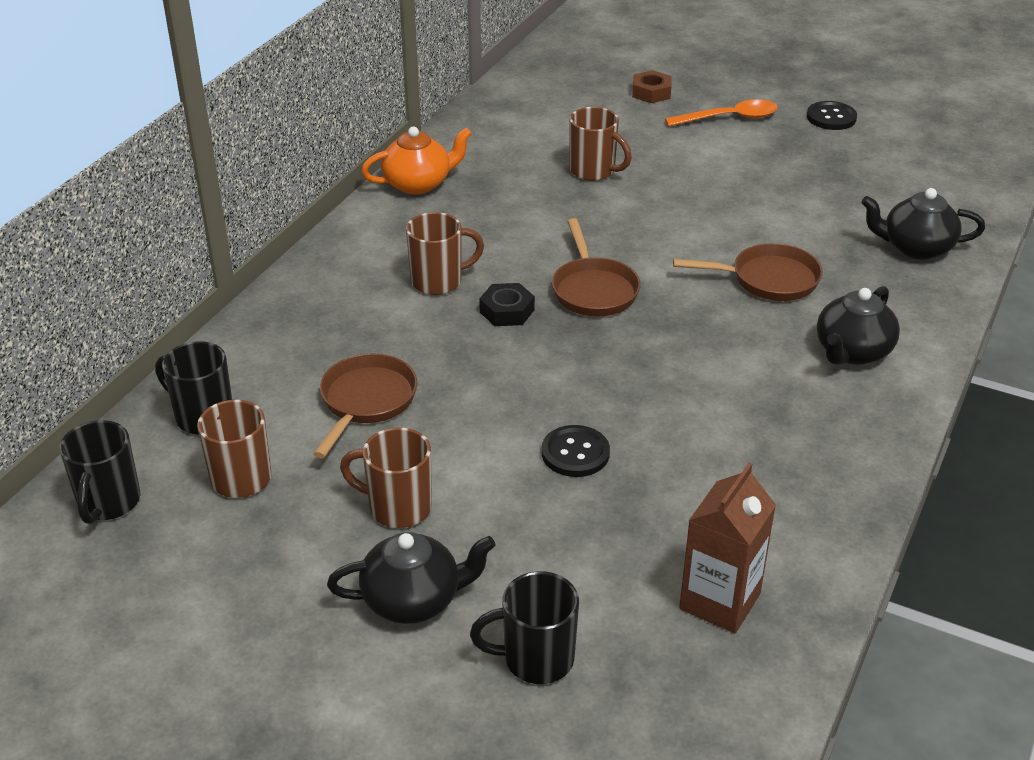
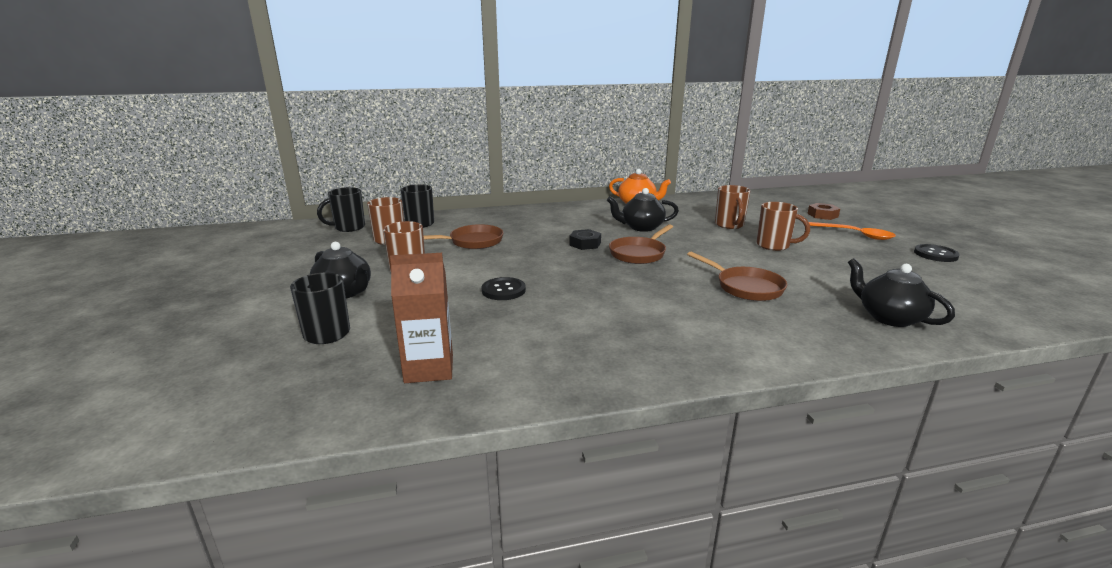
camera: 50 degrees right, 15 degrees down
brown mug [406,212,484,295] -> brown mug moved to [756,202,810,251]
black teapot [817,286,900,365] -> black teapot moved to [607,188,679,232]

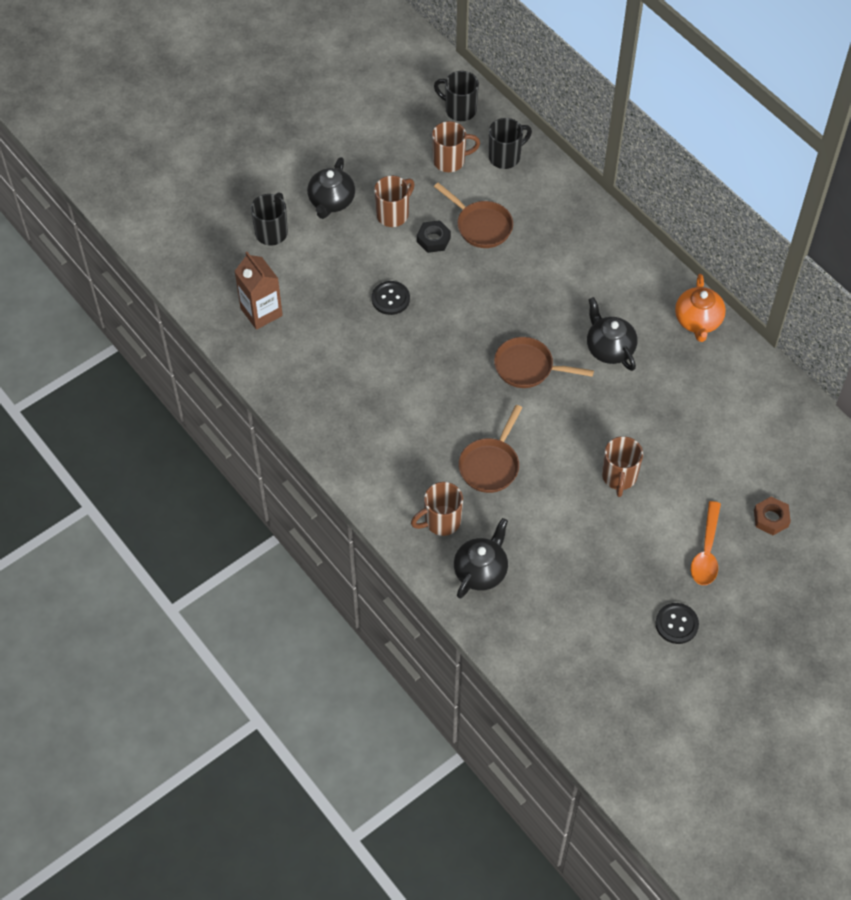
camera: 65 degrees right, 35 degrees up
black nut [569,229,601,250] -> black nut moved to [417,220,451,253]
brown mug [715,185,750,229] -> brown mug moved to [411,482,463,536]

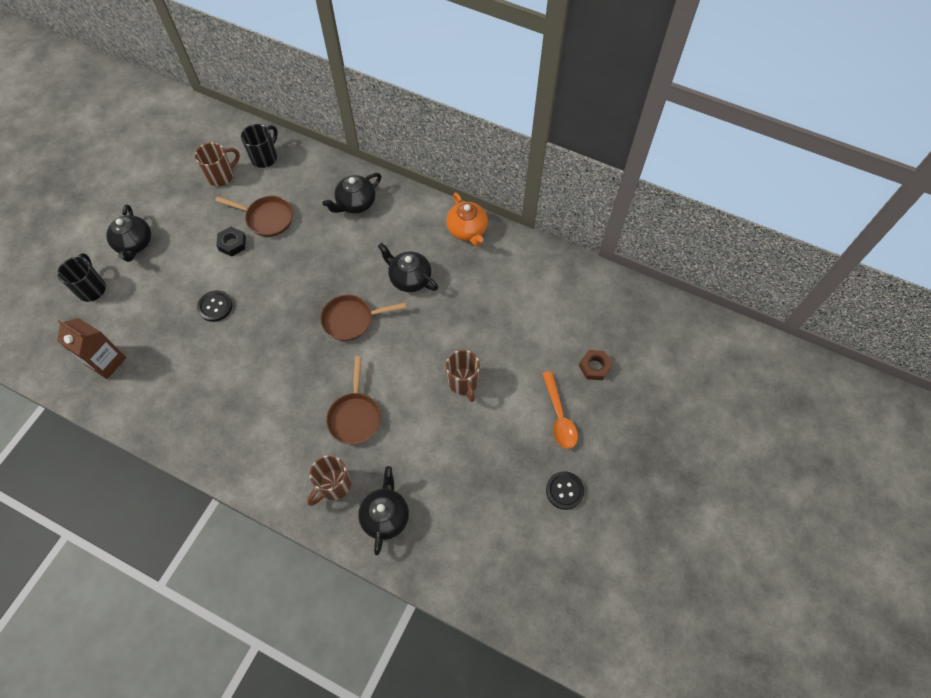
camera: 25 degrees left, 5 degrees up
brown mug [374,176,415,227] -> none
black mug [434,71,479,121] -> none
none -> black teapot [322,173,381,214]

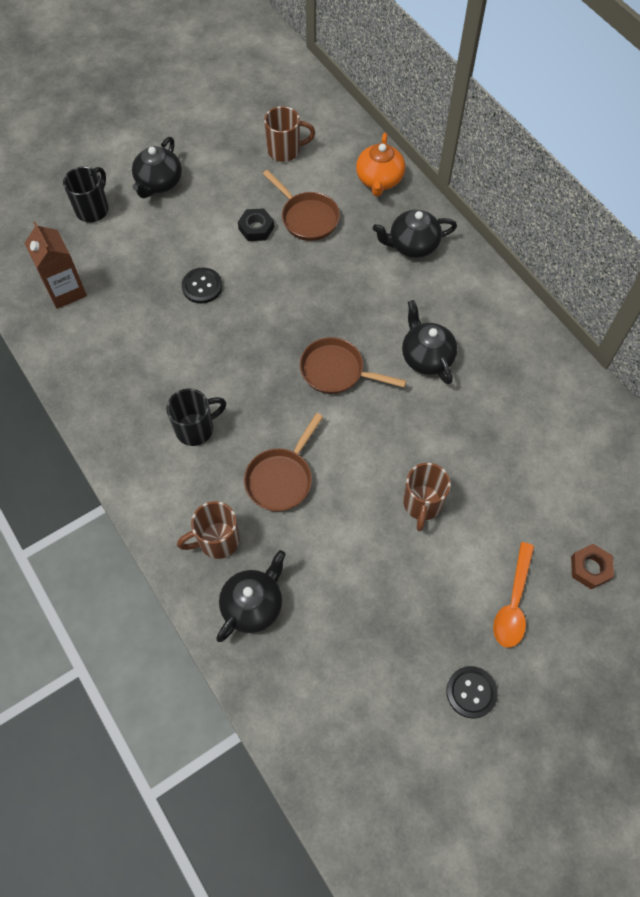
camera: 30 degrees right, 0 degrees up
black mug [241,124,278,168] -> black mug moved to [166,388,226,446]
orange teapot [446,192,488,246] -> orange teapot moved to [356,133,405,197]

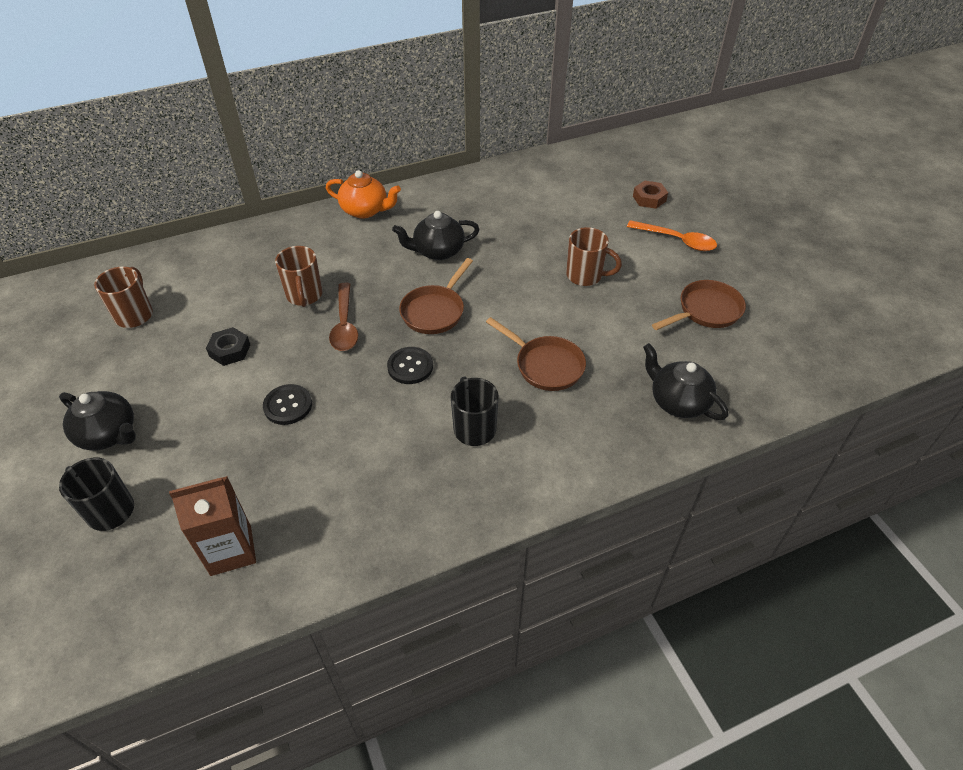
camera: 80 degrees left, 15 degrees down
brown mug [177,501,239,559] -> brown mug moved to [275,246,322,307]
brown pan [263,170,340,241] -> brown pan moved to [652,280,746,330]
orange teapot [356,133,405,197] -> orange teapot moved to [326,170,401,218]
black teapot [373,210,457,258] -> none
black button [447,666,498,719] -> black button moved to [387,347,433,384]
none -> brown spoon [329,283,358,351]

